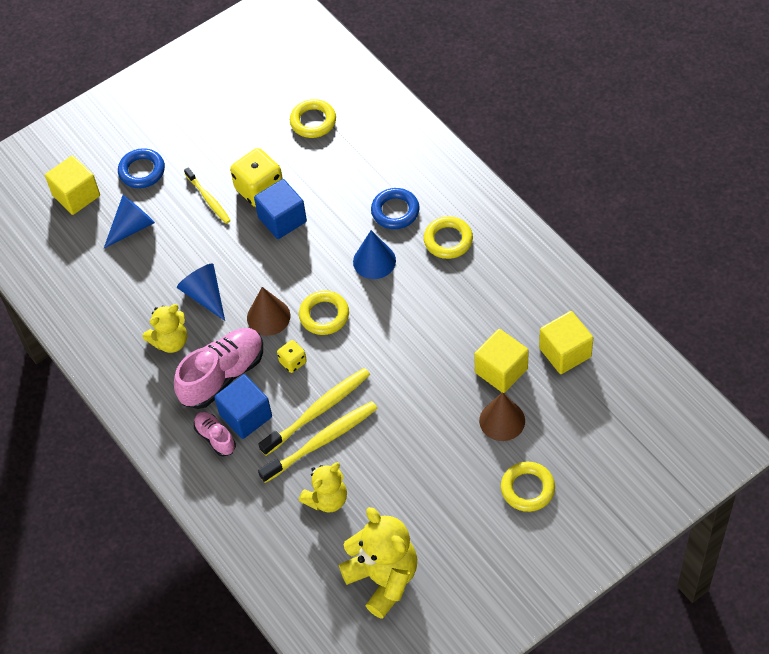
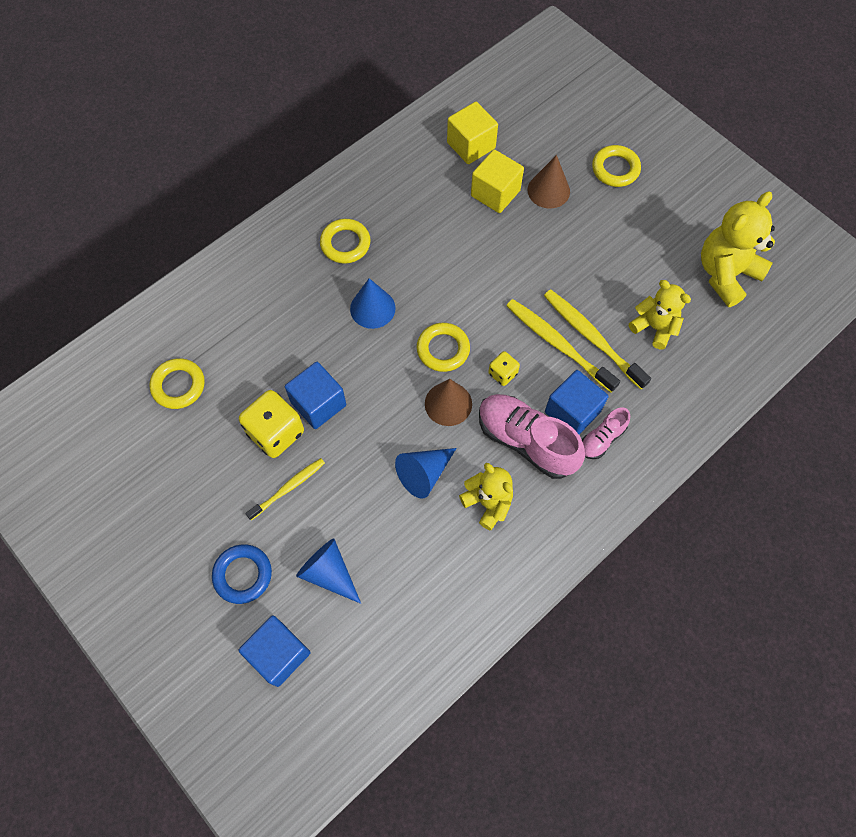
camera: 100 degrees left, 10 degrees up
yellow cube [45,155,100,215] -> blue cube [239,615,310,687]
blue ring [371,188,420,229] -> none

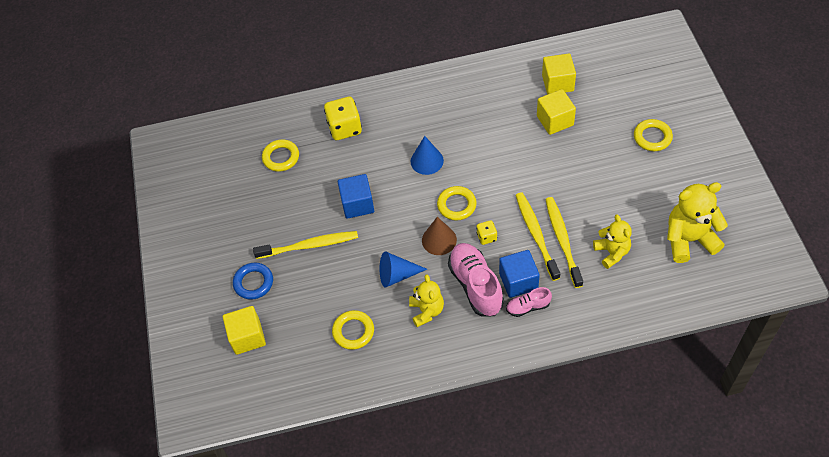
camera: 35 degrees right, 10 degrees down
yellow dice [239,390,304,458] -> yellow dice moved to [324,97,362,140]
blue cube [239,615,310,687] -> yellow cube [223,306,266,355]
yellow toothbrush [245,458,325,520] -> yellow toothbrush [253,231,358,259], size x1.61
blue cone [296,538,361,604] -> none
yellow ring [320,219,371,264] -> yellow ring moved to [332,310,374,350]
brown cone [528,155,570,208] -> none

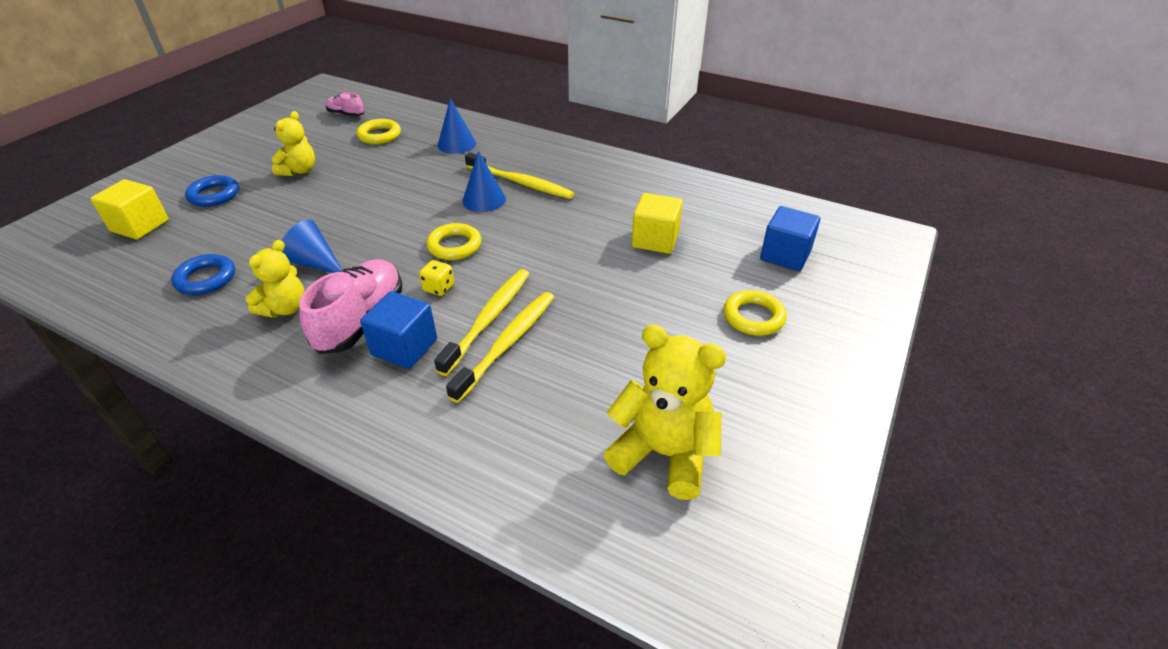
camera: 35 degrees right, 15 degrees down
yellow toothbrush [253,231,358,259] -> yellow toothbrush moved to [465,153,574,199]
yellow dice [324,97,362,140] -> blue cone [438,98,476,154]
yellow ring [332,310,374,350] -> blue ring [171,254,235,295]
blue cube [338,174,374,219] -> blue cube moved to [760,206,821,271]
brown cone [422,217,457,255] -> none
pink shoe [506,287,552,317] -> pink shoe moved to [326,93,364,117]
yellow cube [542,53,576,94] -> none
yellow teddy bear [593,214,632,269] -> yellow teddy bear moved to [272,111,315,176]

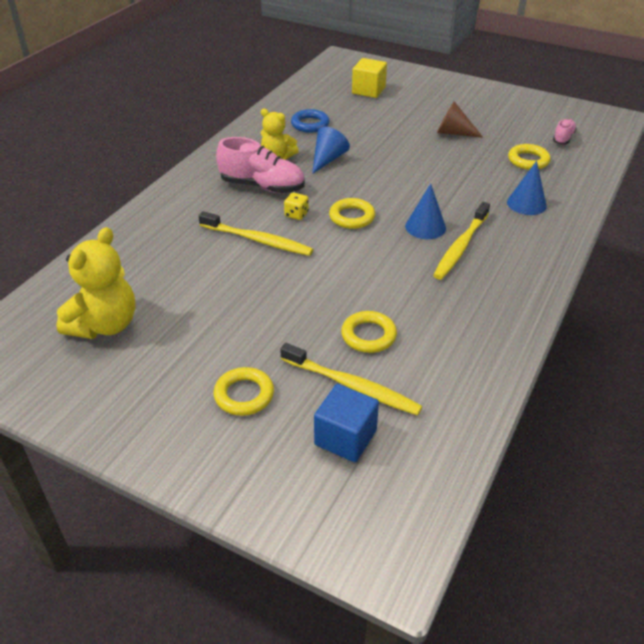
camera: 90 degrees right, 0 degrees up
blue ring [185,175,239,207] -> none
yellow teddy bear [272,111,315,176] -> brown cone [437,101,484,138]
blue cube [360,291,437,369] -> none
yellow toothbrush [446,292,554,403] -> yellow toothbrush moved to [280,343,422,416]
yellow cube [632,193,683,254] -> yellow ring [341,311,397,353]

